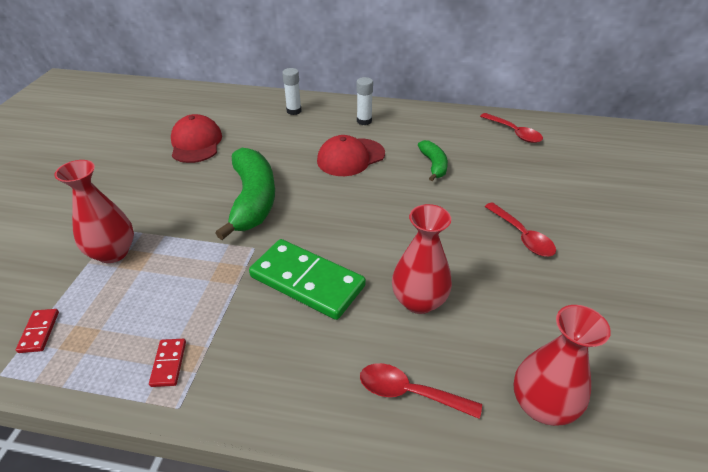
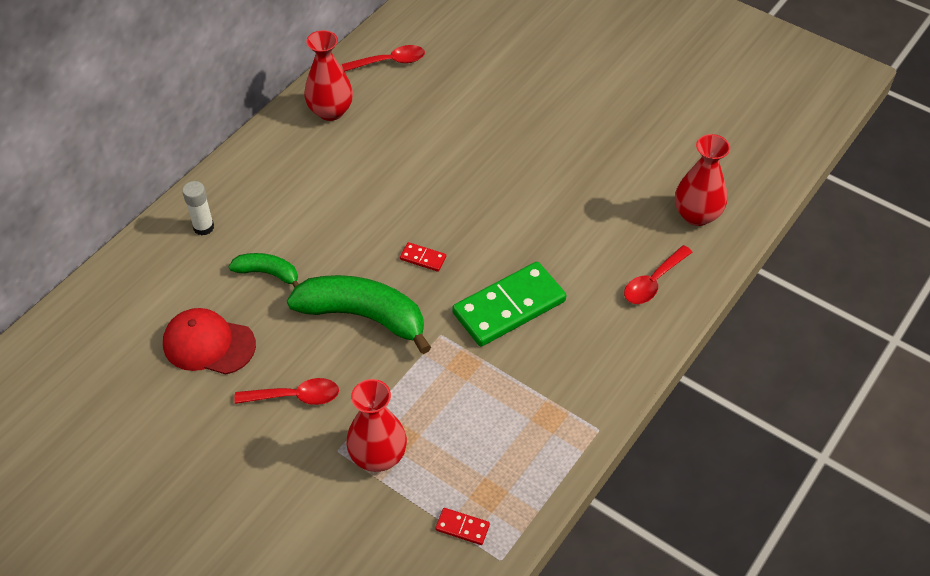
camera: 65 degrees left, 10 degrees up
red domino [149,339,186,387] -> red domino moved to [400,242,446,272]
red cap [317,135,385,176] -> none
white glue stick [357,77,373,125] -> none
red vase [392,204,452,314] -> red vase moved to [304,30,353,121]
green banana [418,140,448,181] -> green banana moved to [228,253,299,288]
red spoon [484,202,556,257] -> red spoon moved to [234,378,339,405]

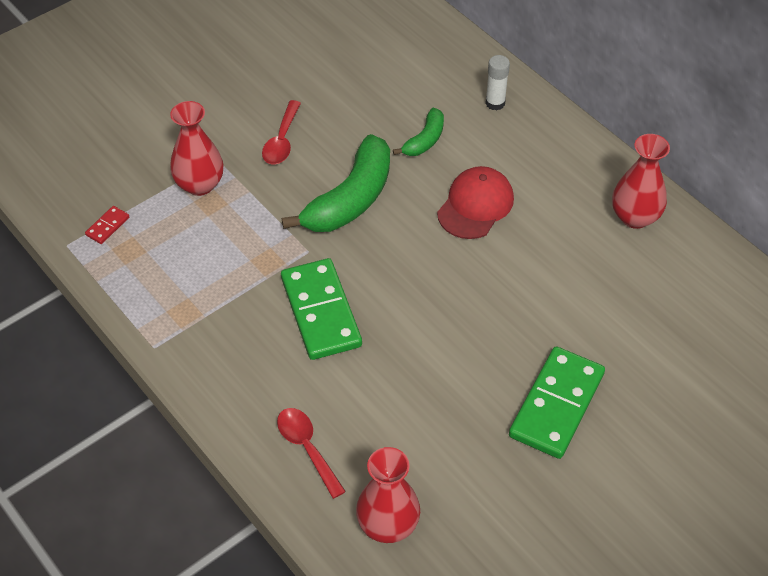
camera: 105 degrees right, 0 degrees up
red cap [163,308,256,374] -> red cap moved to [437,166,514,239]
red spoon [342,45,425,72] -> none
red domino [400,242,446,272] -> none
none -> green domino [509,347,605,459]

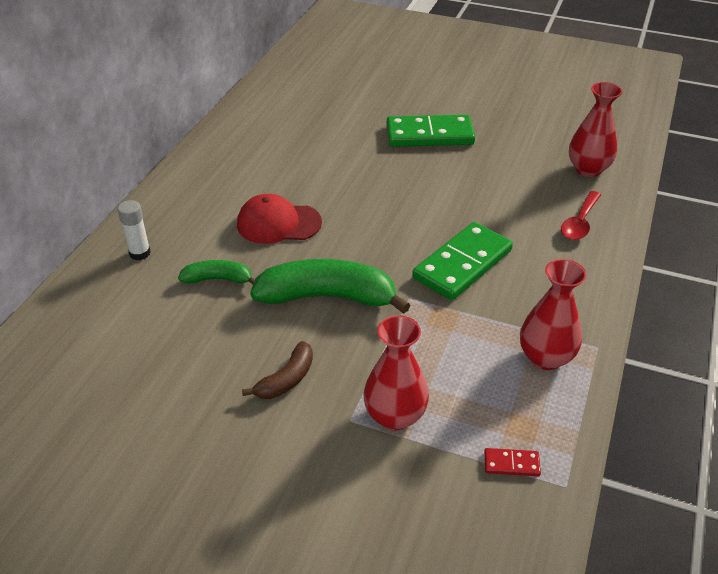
camera: 120 degrees left, 10 degrees down
red spoon [262,100,301,164] -> brown banana [242,341,313,399]
red vase [612,134,670,229] -> red vase moved to [520,259,587,370]

